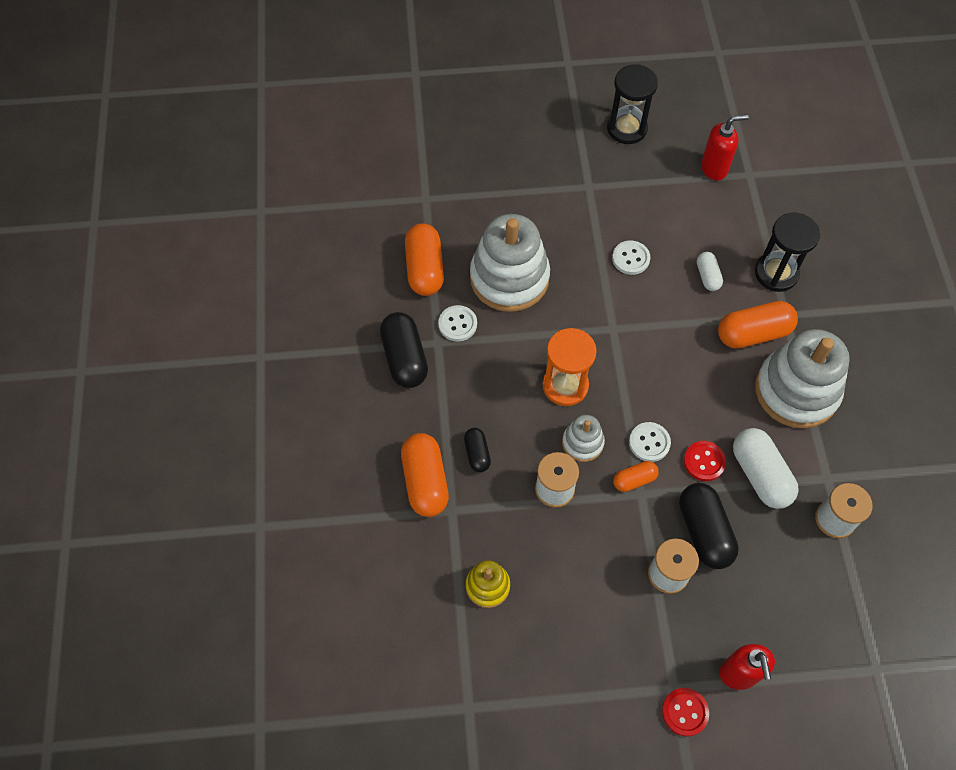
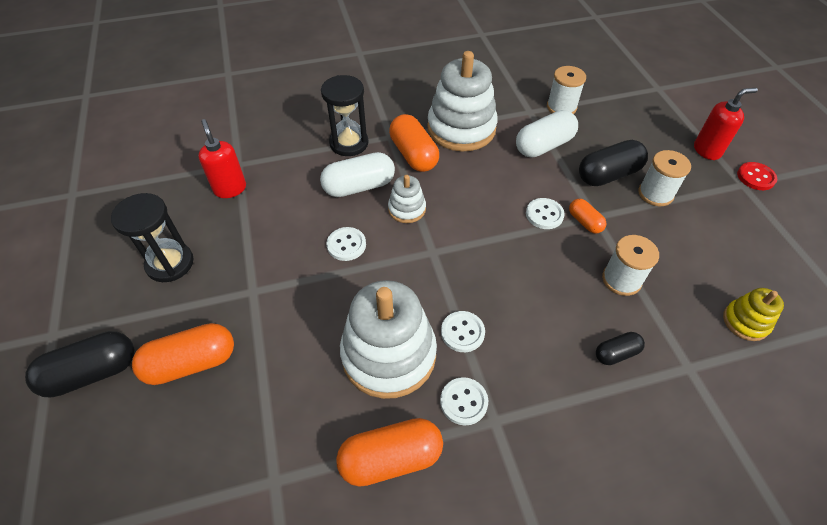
camera: 100 degrees left, 10 degrees down
black capsule [380,312,428,388] -> black capsule moved to [25,331,134,398]
orange capsule [401,433,449,517] -> orange capsule moved to [132,323,234,385]
orange hourglass [543,328,597,406] -> none
white stacking toy [562,415,605,462] -> white stacking toy moved to [388,175,426,223]
red button [684,441,726,481] -> none
white capsule [697,252,723,291] -> white capsule [320,152,395,197], size x1.82
none -> white button [441,311,485,352]

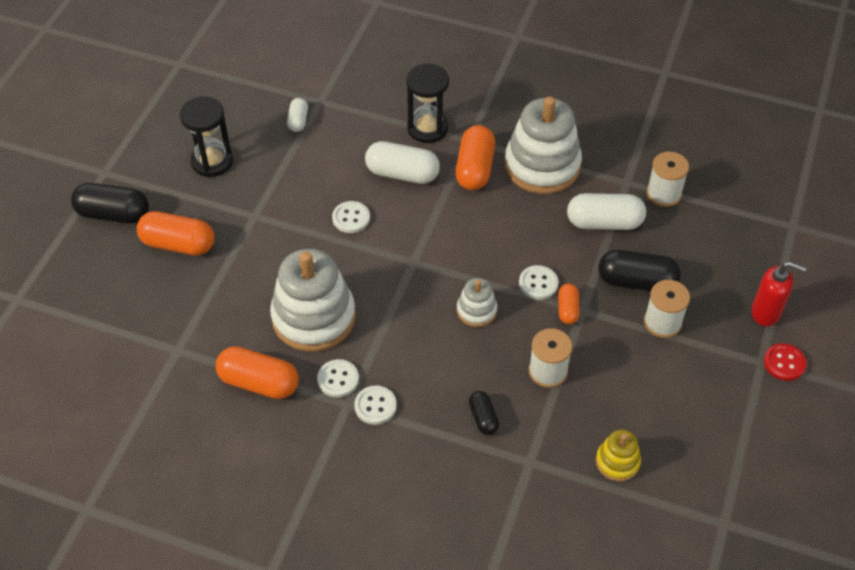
camera: 35 degrees right, 0 degrees up
red soap dispenser [198,119,246,198] -> white capsule [287,98,308,132]
white stacking toy [388,175,426,223] -> white stacking toy moved to [457,278,497,327]
white button [441,311,485,352] -> white button moved to [354,386,397,425]
black capsule [596,332,645,365] -> black capsule turned 60 degrees clockwise [469,391,499,435]

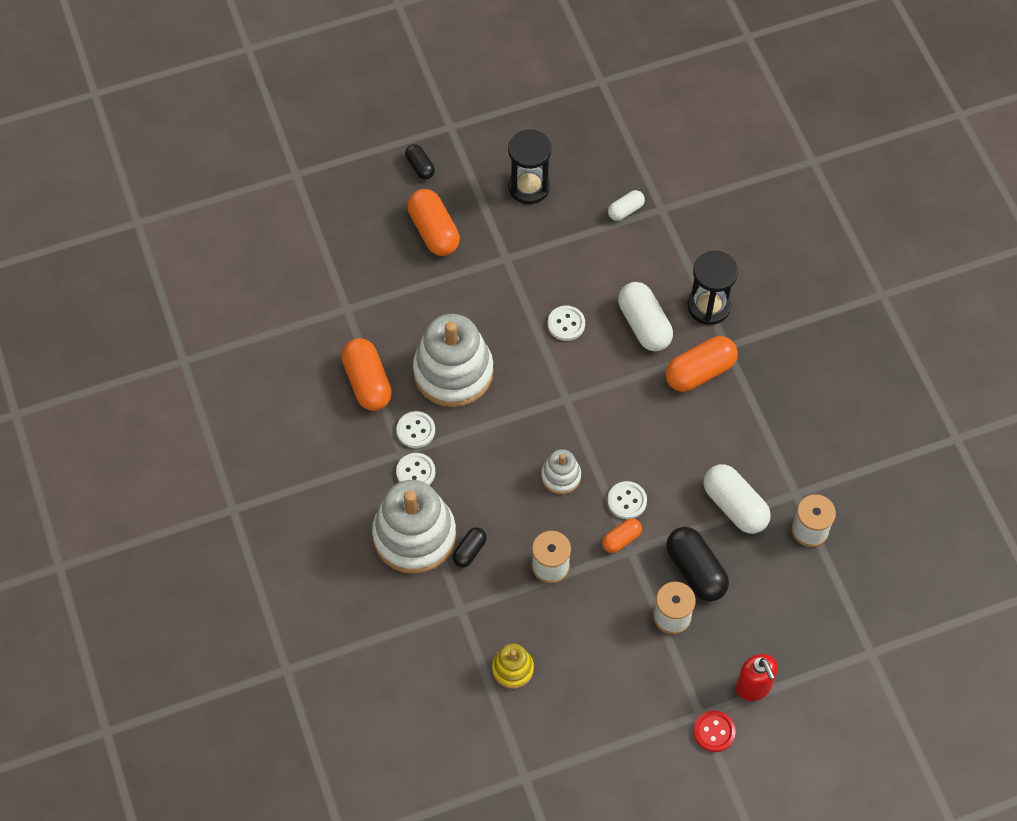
camera: 50 degrees right, 10 degrees up
black capsule [71,183,149,224] -> black capsule [405,144,435,179], size x0.55
white stacking toy [505,96,582,194] -> white stacking toy moved to [372,480,456,574]

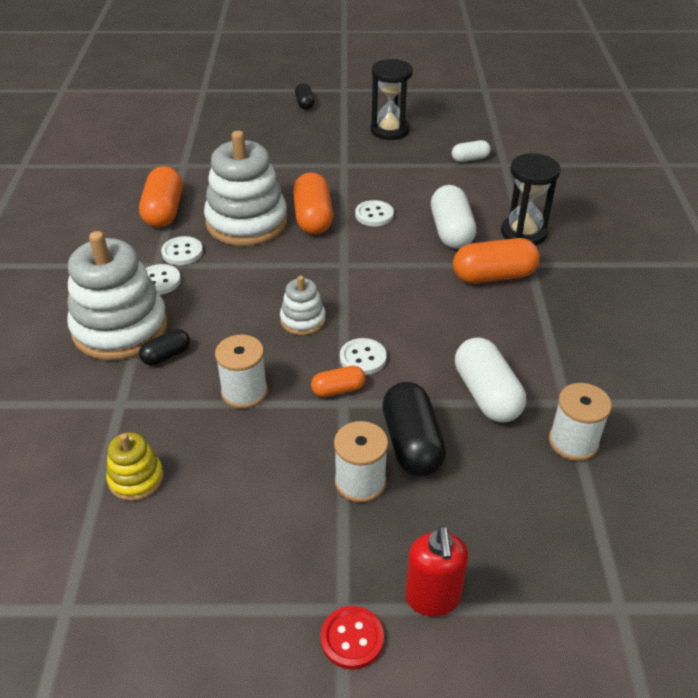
camera: 20 degrees right, 20 degrees down
orange capsule [407,189,460,256] -> orange capsule moved to [293,172,333,235]

